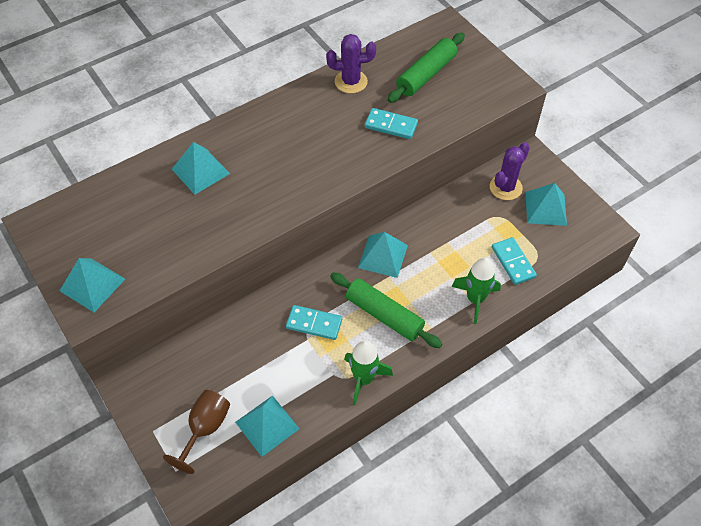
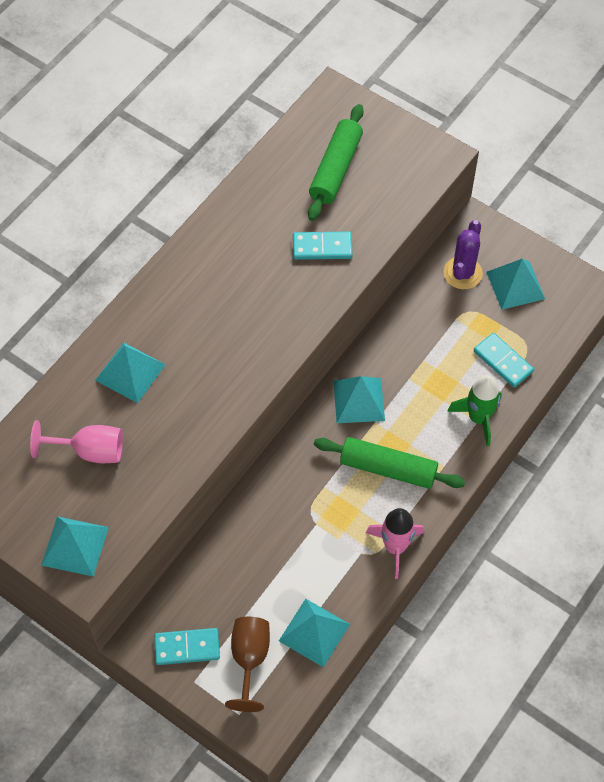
camera: 20 degrees left, 5 degrees up
turquoise domino [286,305,342,340] -> turquoise domino moved to [154,628,220,665]
purple cactus [326,34,376,93] -> none
green rocket [344,340,393,405] -> pink rocket [366,508,424,579]
none -> pink goblet [30,420,123,463]

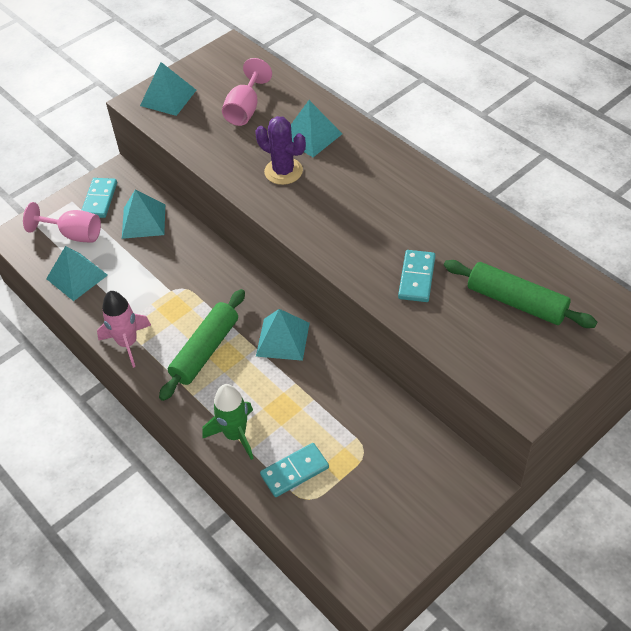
camera: 105 degrees right, 10 degrees down
brown goblet [225,617,270,712] -> pink goblet [23,202,101,243]
purple cactus [443,220,483,289] -> purple cactus moved to [255,116,306,185]
turquoise pyramid [487,259,545,310] -> turquoise pyramid moved to [122,190,165,239]

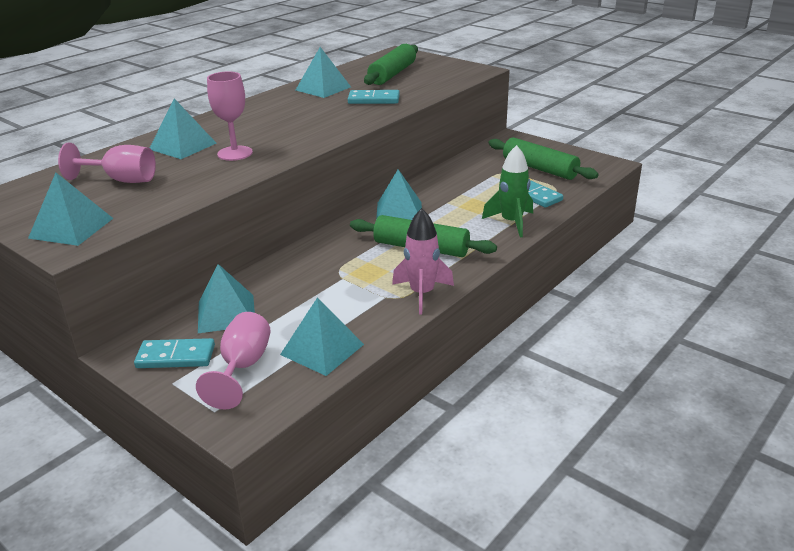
camera: 100 degrees left, 20 degrees down
purple cactus [255,116,306,185] -> pink goblet [207,72,253,161]
none -> turquoise pyramid [296,47,351,98]
none -> green rolling pin [488,137,599,180]

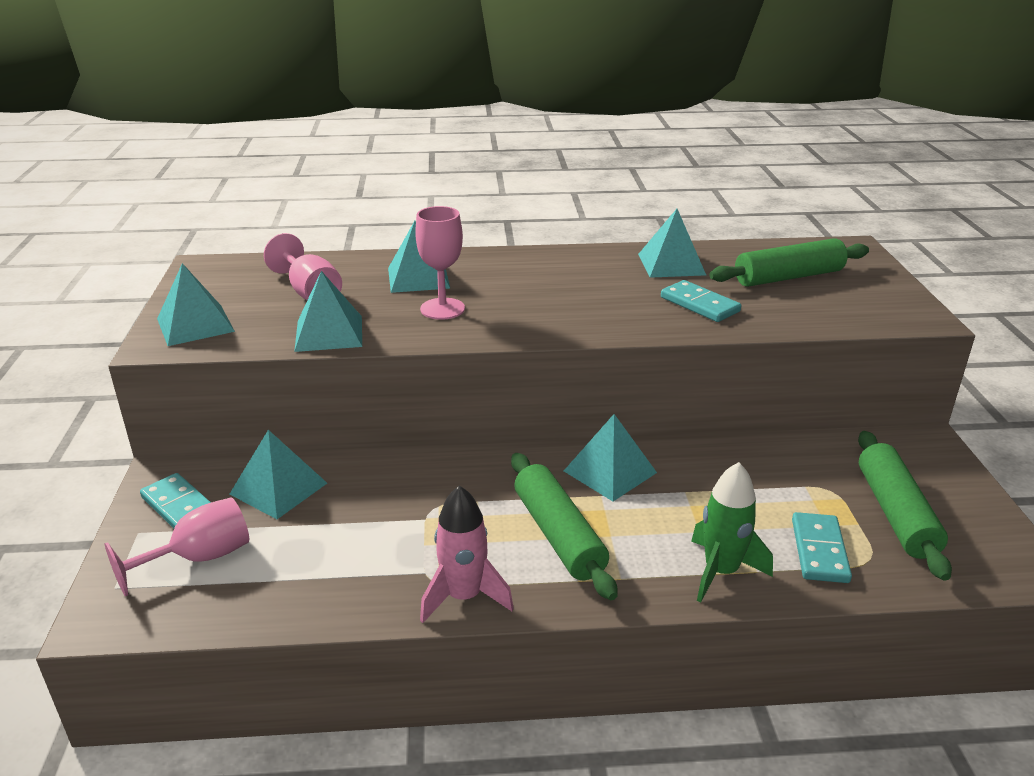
camera: 45 degrees right, 0 degrees up
turquoise pyramid [280,297,364,376] -> turquoise pyramid moved to [294,271,362,352]

